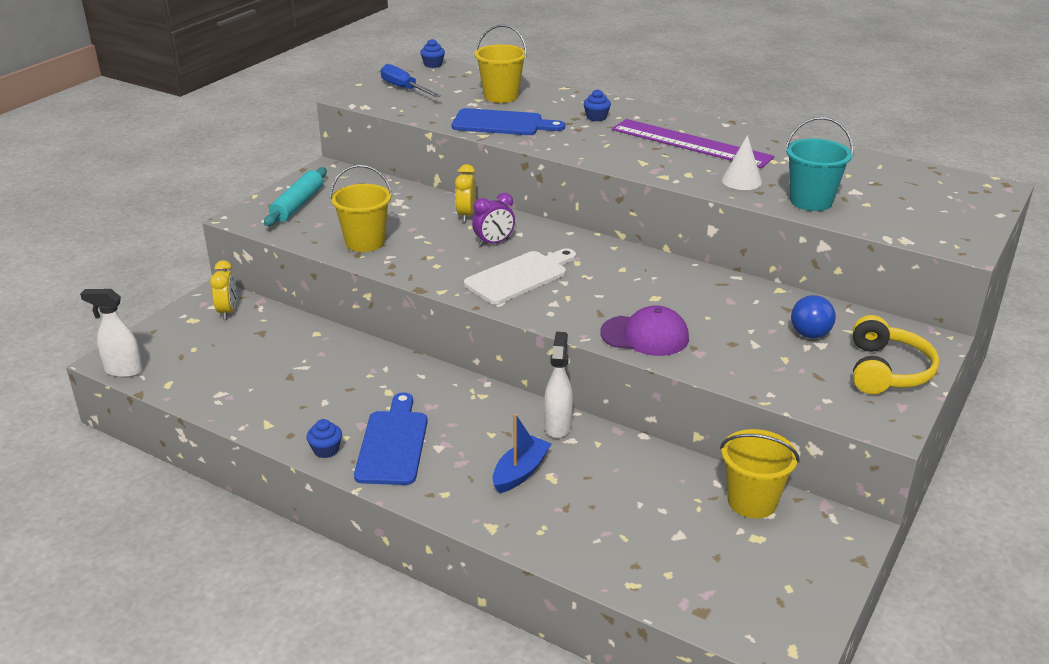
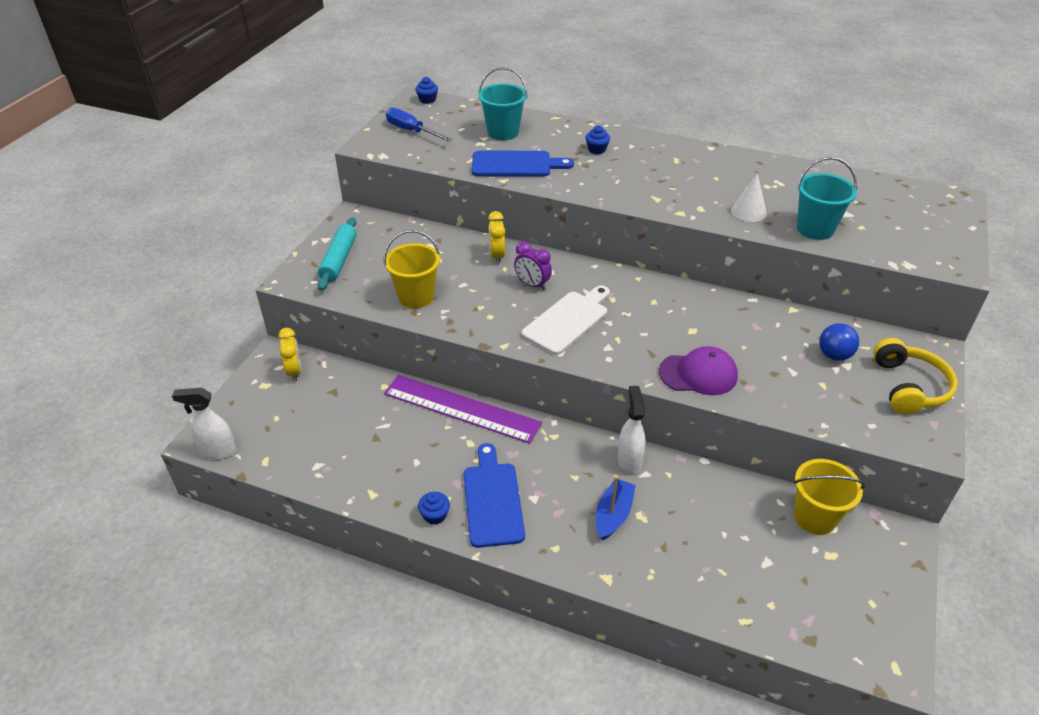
camera: 10 degrees left, 10 degrees up
purple clock [472,193,515,247] -> purple clock turned 75 degrees clockwise [514,241,552,290]
yellow bucket [474,25,527,103] -> turquoise bucket [478,67,528,140]
purple ruler [612,119,774,168] -> purple ruler moved to [384,375,542,444]

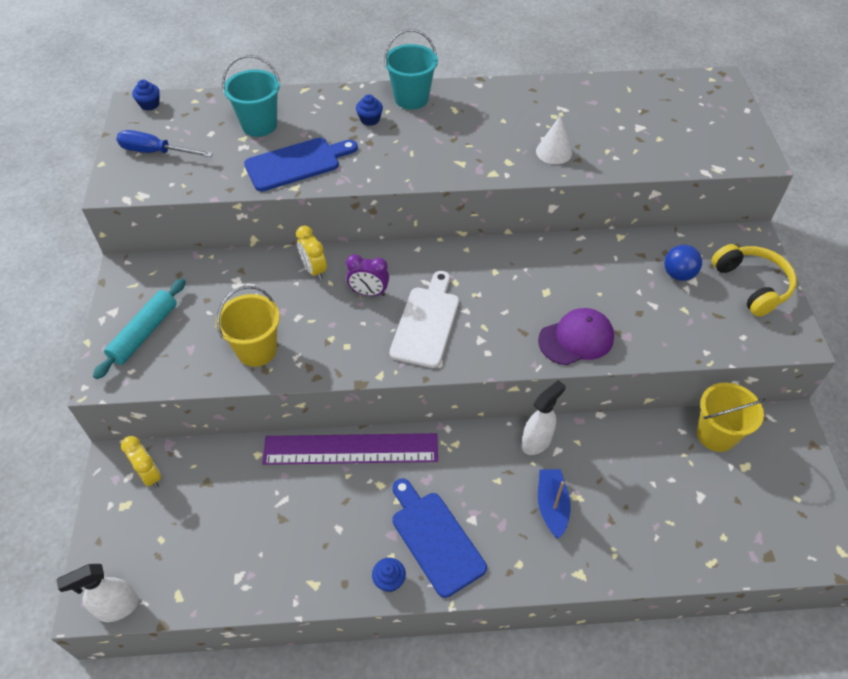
camera: 25 degrees left, 10 degrees up
turquoise rolling pin [317,217,357,291] -> turquoise rolling pin turned 45 degrees clockwise [93,279,186,379]
white spray bottle [618,386,646,474] -> white spray bottle turned 75 degrees clockwise [521,380,565,455]
turquoise bucket [797,157,857,240] -> turquoise bucket moved to [384,29,438,110]

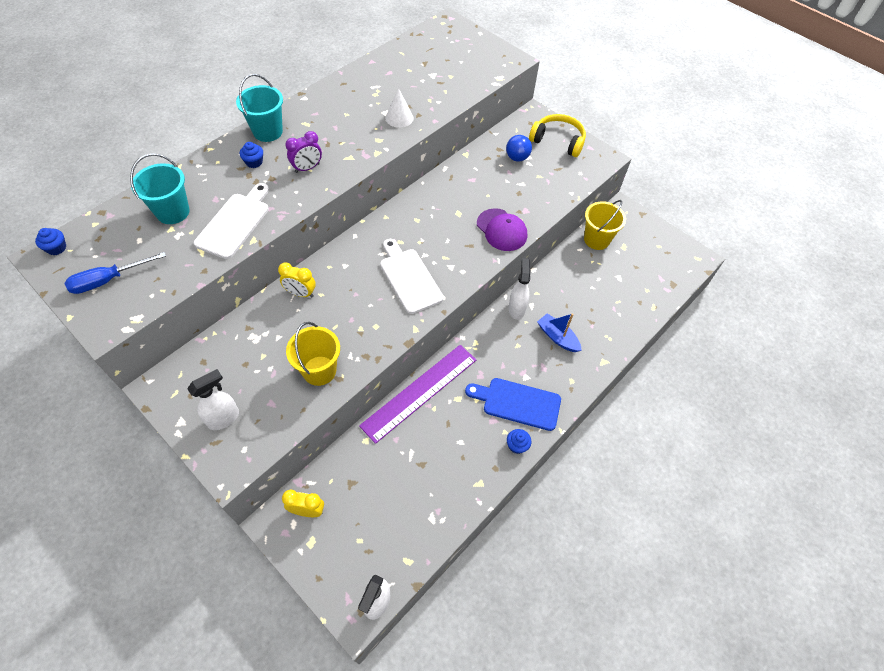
camera: 45 degrees left, 5 degrees up
turquoise rolling pin [93,279,186,379] -> white spray bottle [187,369,239,430]
blue cutting board [244,138,358,192] -> white cutting board [194,183,269,259]
purple clock [346,254,389,296] -> purple clock moved to [285,131,322,173]
purple cap [538,308,614,365] -> purple cap turned 120 degrees clockwise [477,208,527,251]

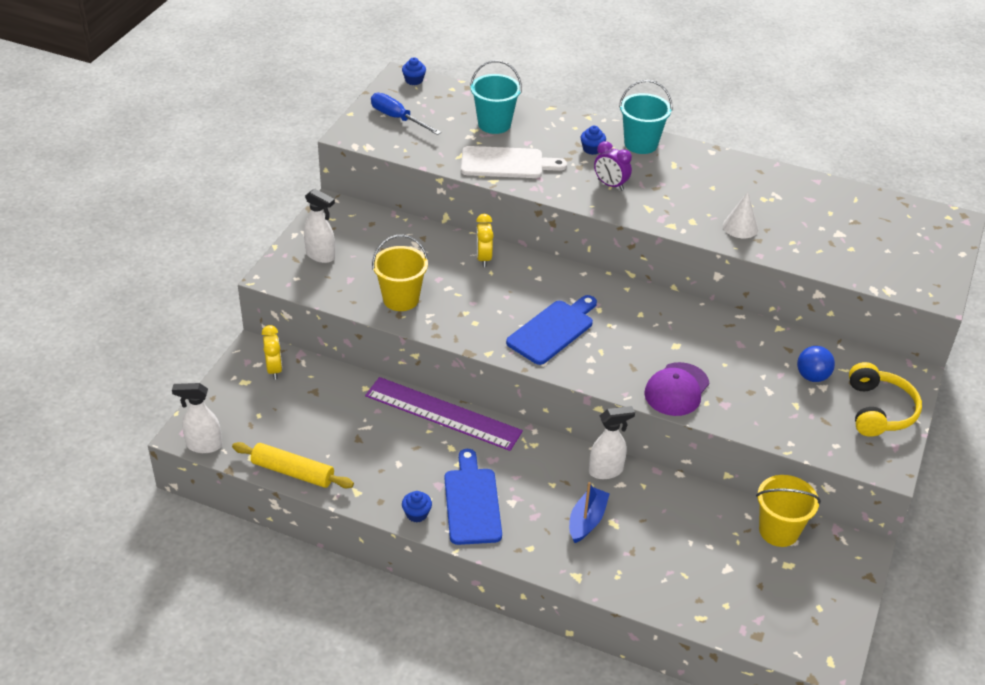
camera: 70 degrees right, 15 degrees down
white cutting board [380,239,443,314] -> blue cutting board [506,295,597,365]
none -> yellow rolling pin [232,442,354,488]

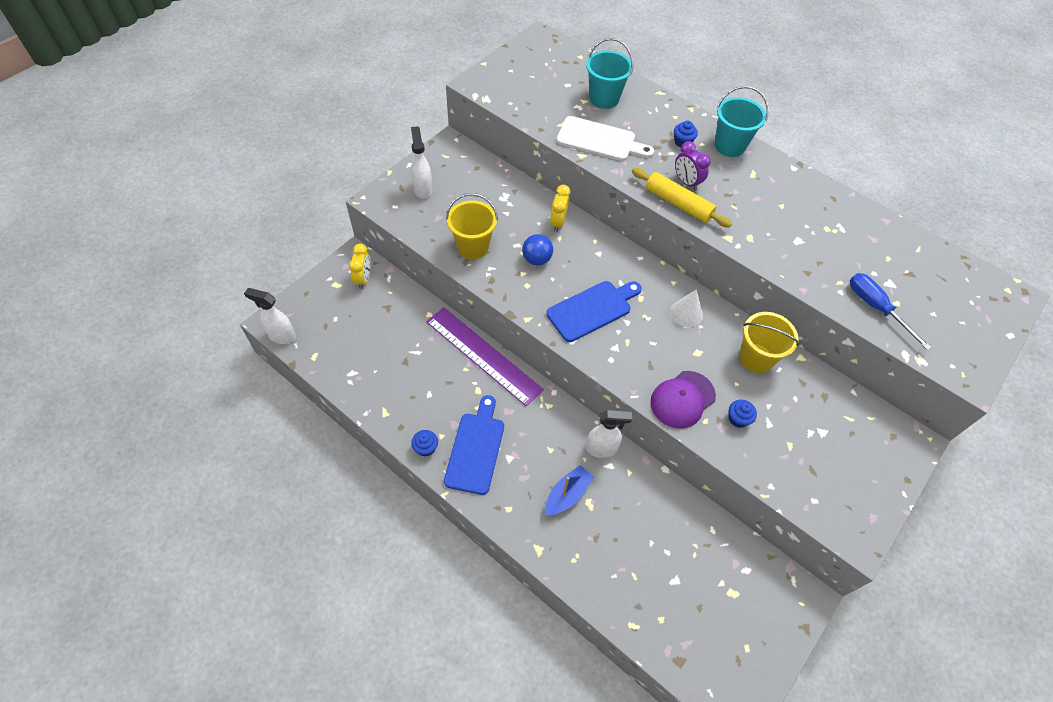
camera: 15 degrees right, 15 degrees up
yellow rolling pin [232,442,354,488] -> yellow rolling pin moved to [632,168,732,228]
white spray bottle [304,189,335,263] -> white spray bottle turned 150 degrees counterclockwise [411,126,432,199]
blue screwdriver [371,93,441,135] -> blue screwdriver moved to [850,273,931,350]
blue cupcake [402,57,426,85] -> blue cupcake moved to [729,400,757,428]
white cone [723,192,759,238] -> white cone moved to [670,289,703,327]
yellow bucket [756,475,821,547] -> yellow bucket moved to [739,312,799,373]
blue ball [797,346,835,382] -> blue ball moved to [522,234,553,265]
yellow headphones [849,362,922,437] -> none

